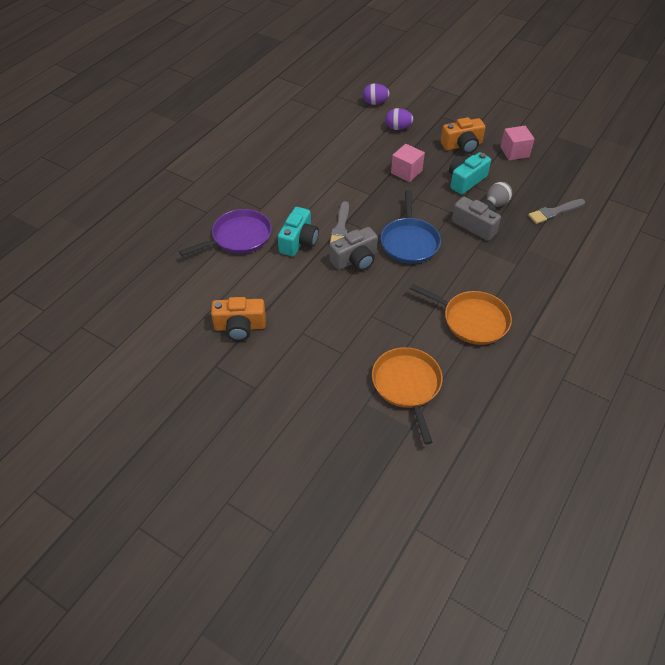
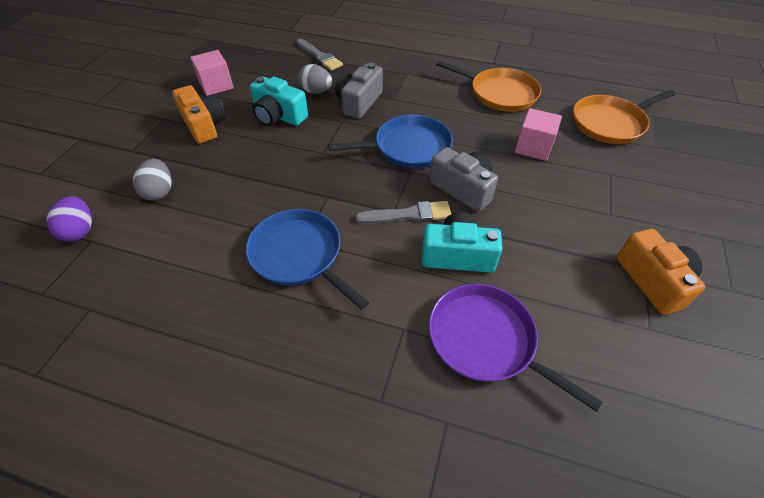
camera: 105 degrees left, 0 degrees up
purple egg [385,108,413,130] -> grey egg [133,159,172,201]
pink cube [391,144,425,182] -> pink cube moved to [515,108,562,161]
orange pan [410,284,512,345] -> orange pan turned 105 degrees clockwise [436,61,541,112]
none -> blue pan [246,209,369,310]

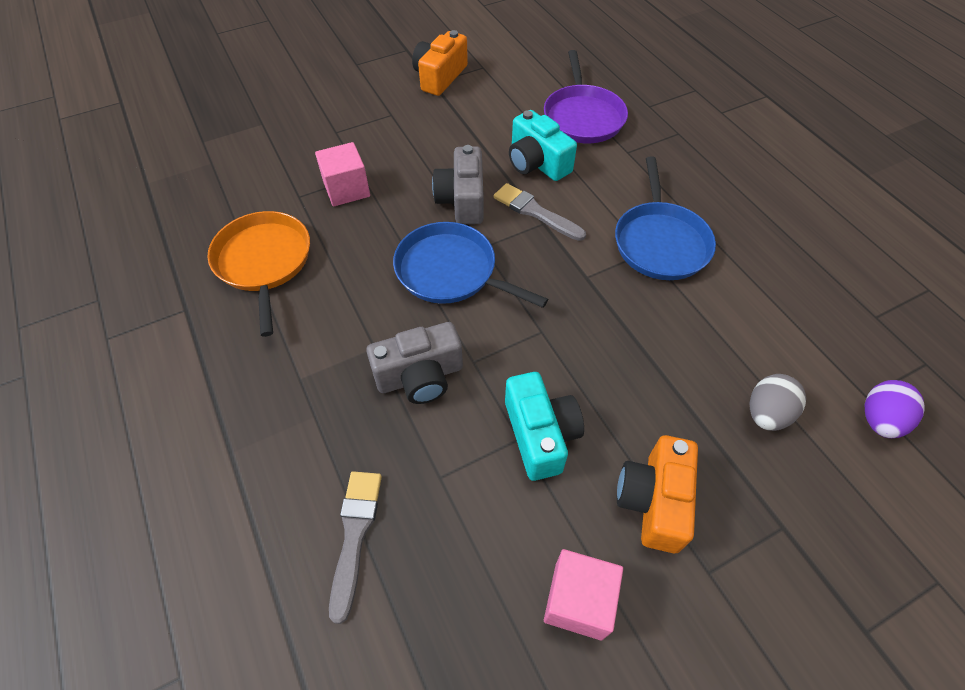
camera: 135 degrees left, 5 degrees up
grey egg [297,64,332,94] -> none
orange pan [573,90,676,144] -> none

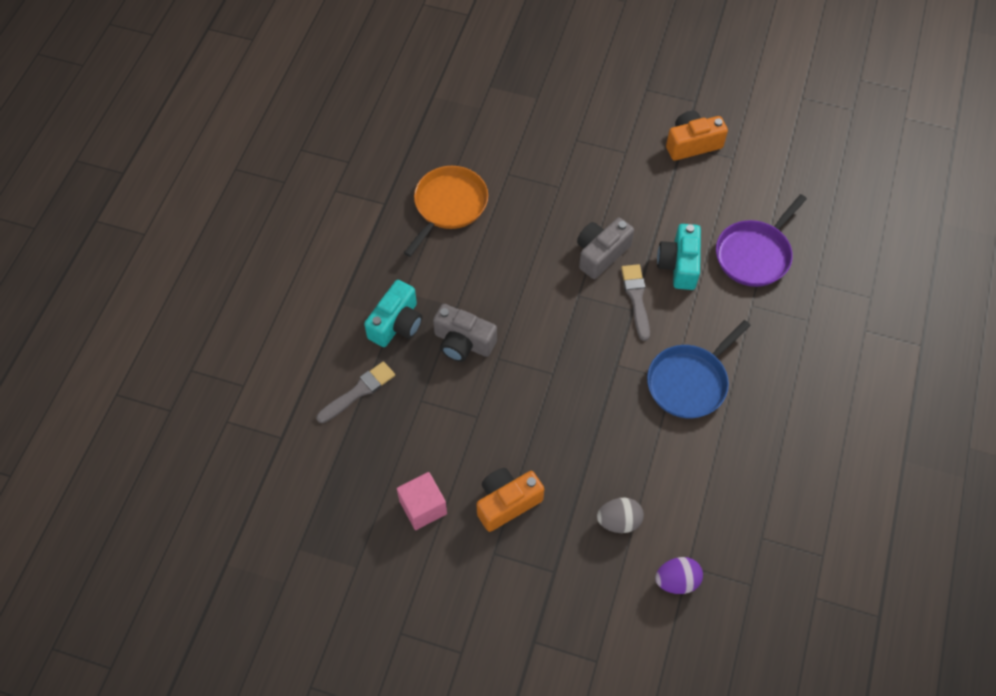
camera: 45 degrees right, 5 degrees up
pink cube [315,142,370,207] -> none
blue pan [393,222,548,308] -> none
turquoise camera [505,372,584,481] -> turquoise camera moved to [364,280,422,347]

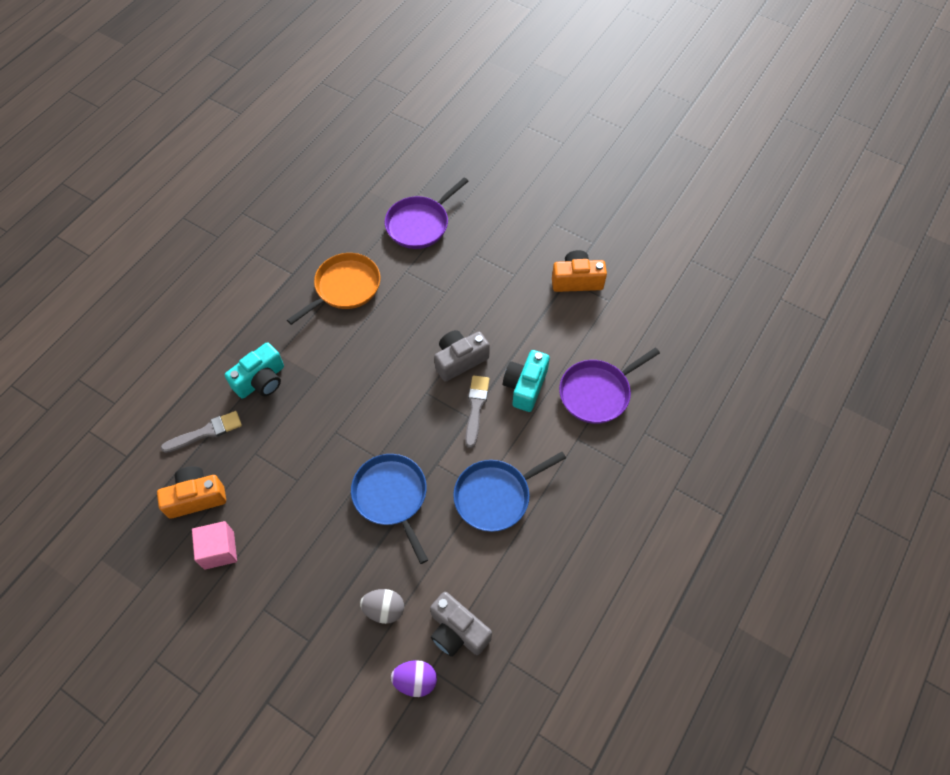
camera: 15 degrees right, 0 degrees up
grey camera [433,304,497,362] -> grey camera moved to [430,592,492,657]
orange camera [476,468,544,532] -> orange camera moved to [157,466,226,519]
none -> blue pan [351,454,428,564]
none -> purple pan [385,177,469,249]

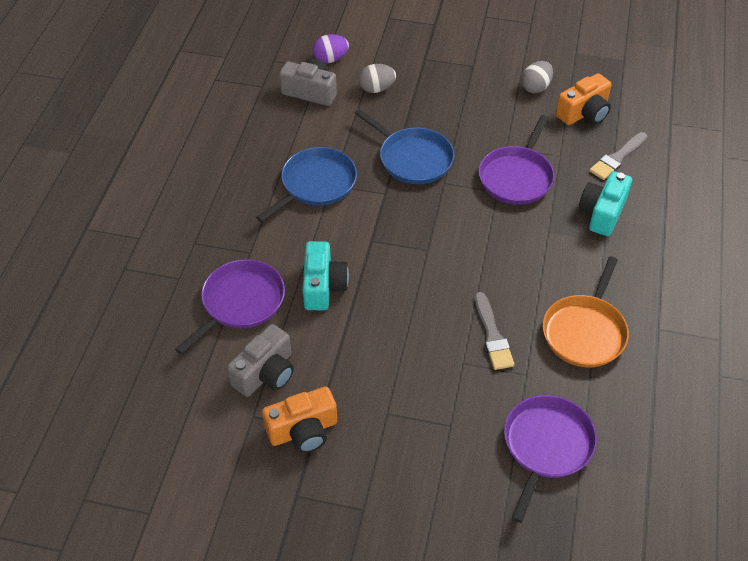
camera: 160 degrees right, 10 degrees down
pink cube [192,521,237,570] -> grey egg [521,61,553,93]
grey camera [434,330,490,382] -> grey camera moved to [227,324,294,397]
grey brush [465,376,490,448] -> grey brush moved to [475,292,515,370]
none -> purple pan [479,115,555,205]

